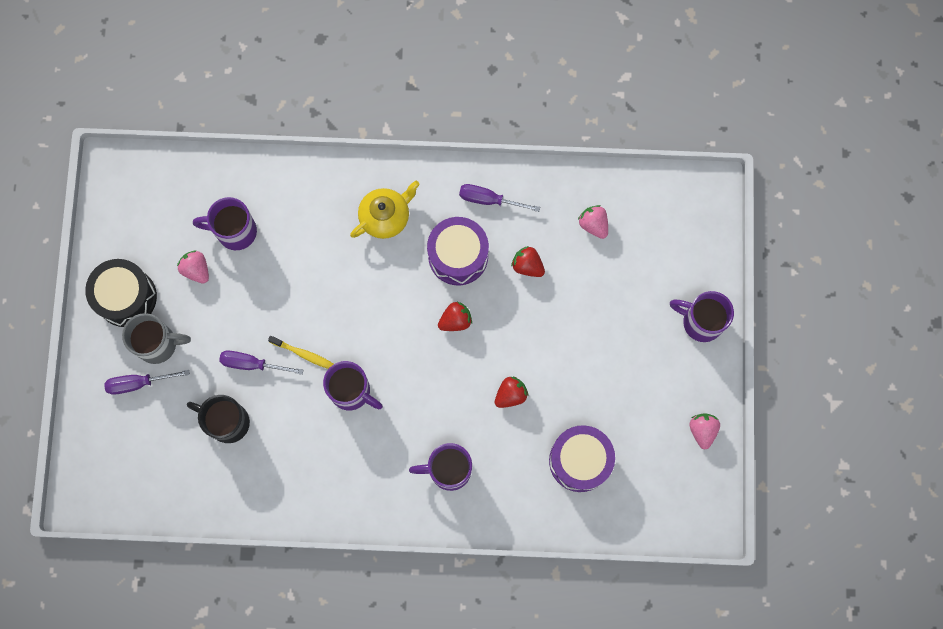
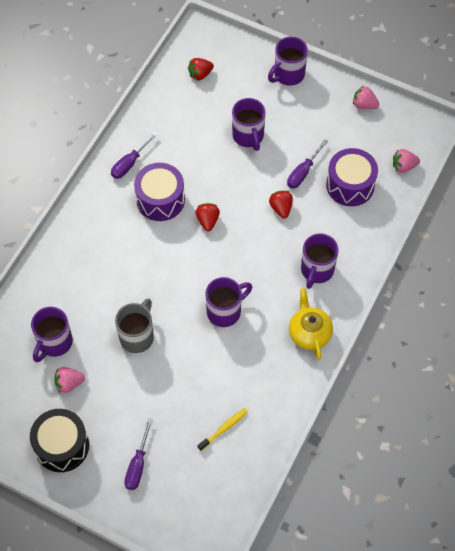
camera: 65 degrees left, 15 degrees down
grey mug [122,313,191,364] -> grey mug moved to [115,298,154,353]
black mug [187,395,250,443] -> none
purple screwdriver [219,350,303,375] -> purple screwdriver moved to [287,139,328,188]
yellow toothbrush [268,336,334,369] -> yellow toothbrush moved to [198,408,248,451]
yellow teapot [350,181,420,239] -> yellow teapot moved to [289,288,333,360]
red strawberry [511,246,545,277] -> red strawberry moved to [188,58,214,80]
pink strawberry [578,205,608,239] -> pink strawberry moved to [393,149,420,173]
none -> purple mug [232,98,265,151]

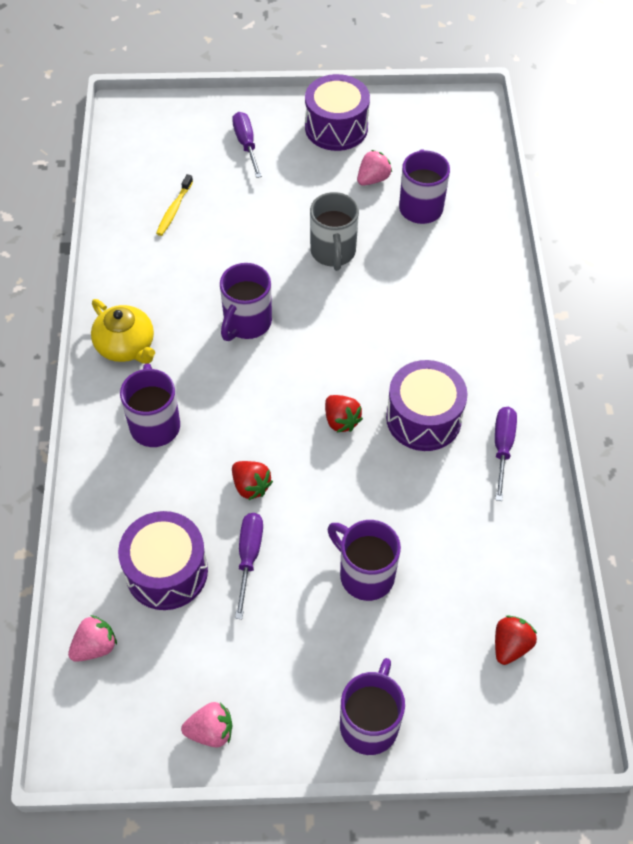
camera: 150 degrees right, 5 degrees down
black drum [30,409,89,472] -> purple drum [305,74,370,151]

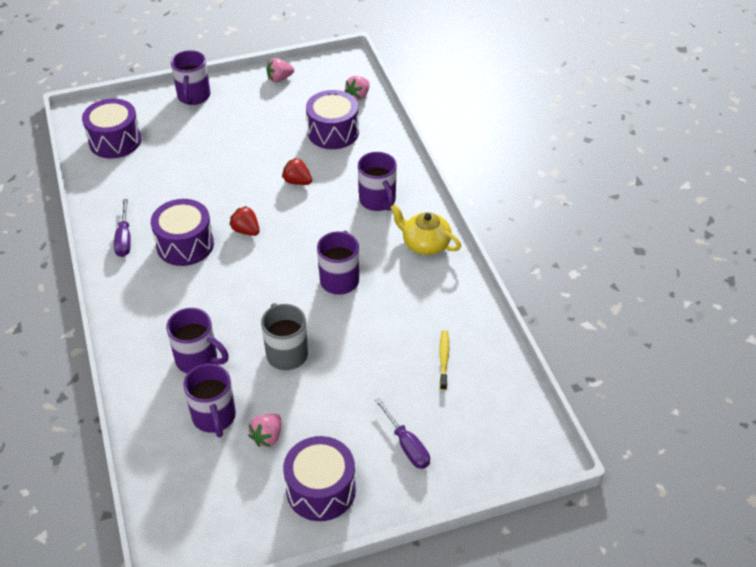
camera: 165 degrees right, 10 degrees down
purple screwdriver [235,513,263,619] -> none
purple mug [328,520,401,601] -> purple mug moved to [166,308,229,374]
red strawberry [495,615,537,665] -> purple drum [82,99,141,158]

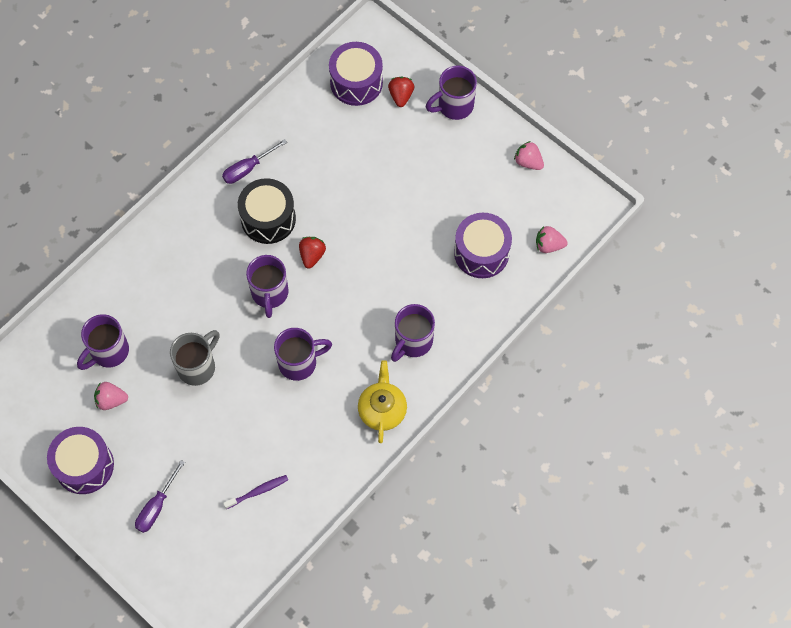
camera: 60 degrees right, 20 degrees up
purple drum [151,199,214,266] -> black drum [238,178,296,244]
purple mug [166,308,229,374] -> purple mug moved to [246,255,289,318]
red strawberry [282,158,312,185] -> red strawberry moved to [388,77,414,107]
yellow toothbrush [439,330,449,390] -> purple toothbrush [223,475,288,509]

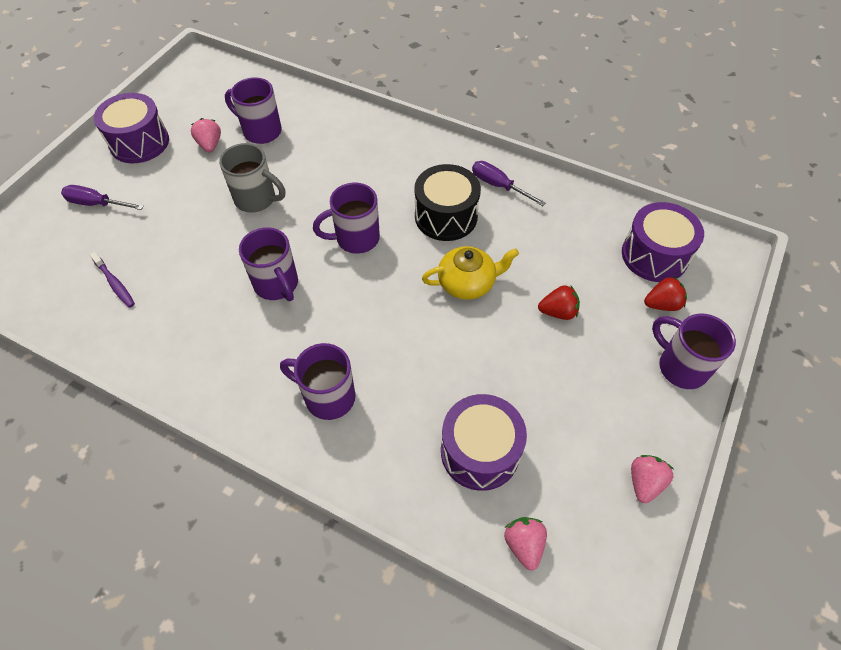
camera: 75 degrees right, 10 degrees down
red strawberry [299,237,326,268] -> red strawberry moved to [538,285,580,320]
yellow teapot [358,360,407,443] -> yellow teapot moved to [422,246,519,300]

